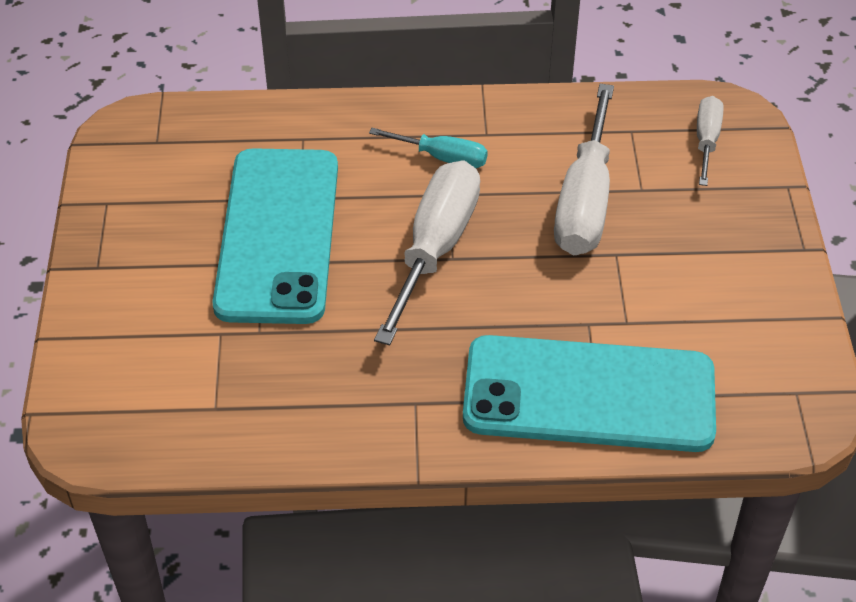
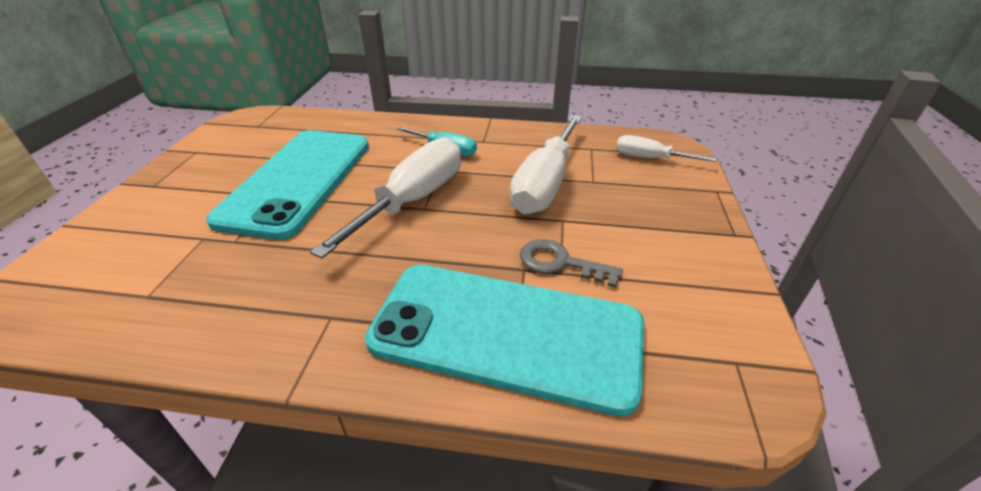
camera: 10 degrees right, 10 degrees down
white screwdriver [697,96,723,186] -> white screwdriver turned 90 degrees counterclockwise [616,135,716,162]
none -> grey key [520,239,623,288]

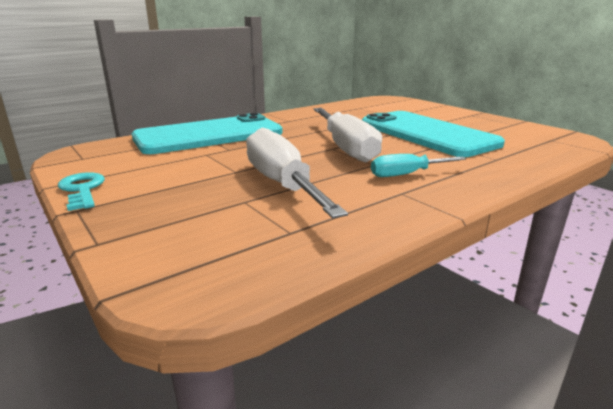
camera: 135 degrees right, 15 degrees down
grey key [520,239,623,288] -> none
white screwdriver [616,135,716,162] -> none
none -> turquoise key [58,172,105,211]

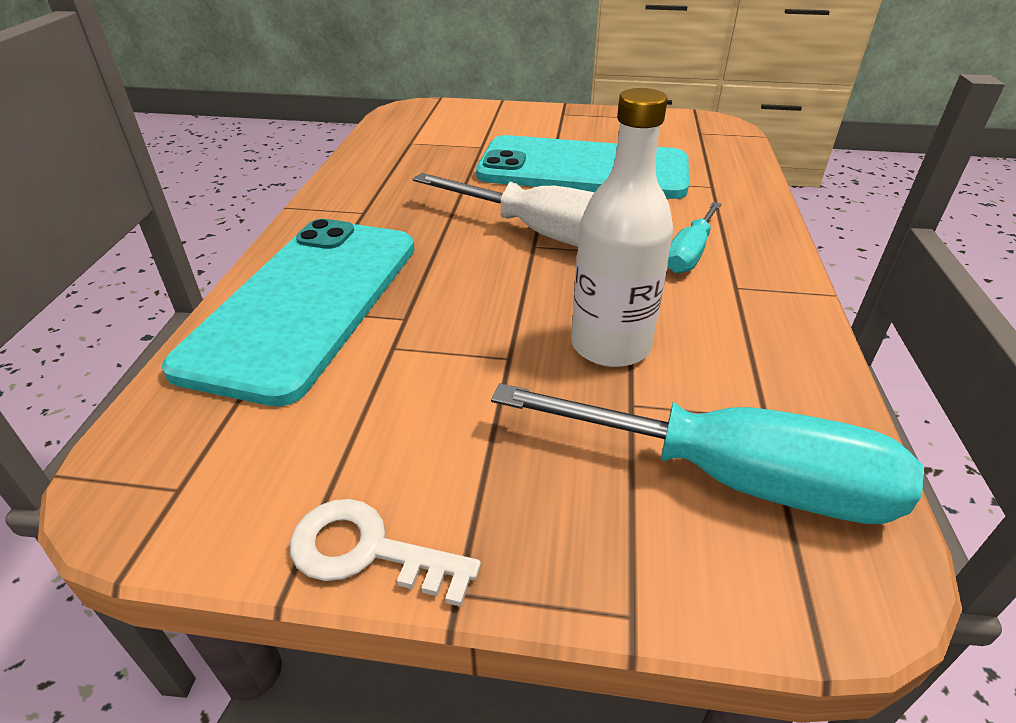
camera: 45 degrees left, 15 degrees up
turquoise key [58,172,105,211] -> white key [290,499,481,607]
white screwdriver [246,128,348,218] -> white bottle [571,88,673,367]
none -> turquoise screwdriver [491,383,924,524]

